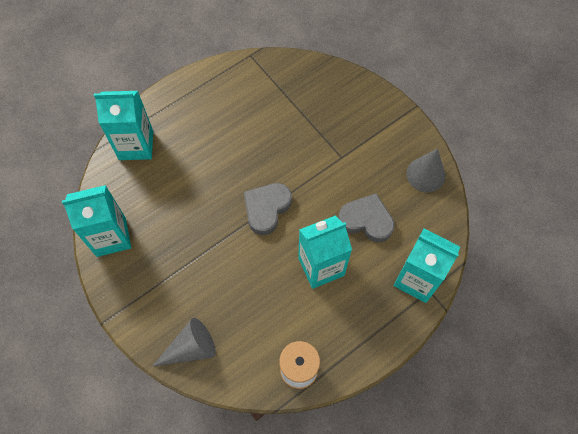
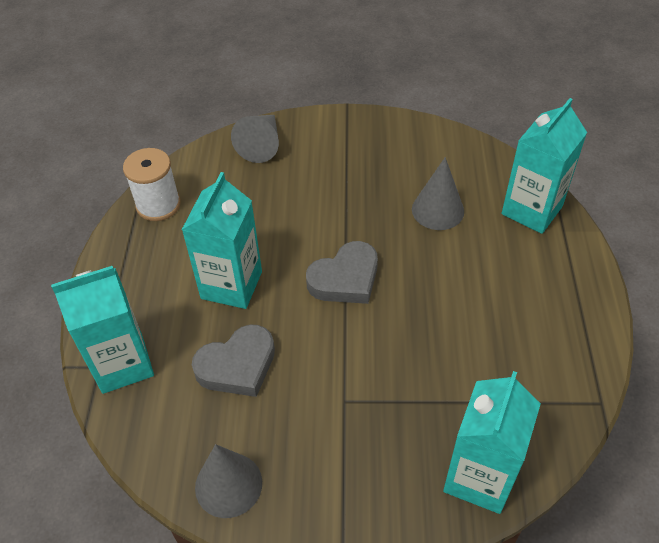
camera: 130 degrees right, 15 degrees down
turquoise carton [62,185,131,257] -> turquoise carton moved to [443,371,541,514]
grey heart [244,183,292,235] -> grey heart turned 75 degrees clockwise [306,241,378,304]
none -> grey cone [412,157,464,230]

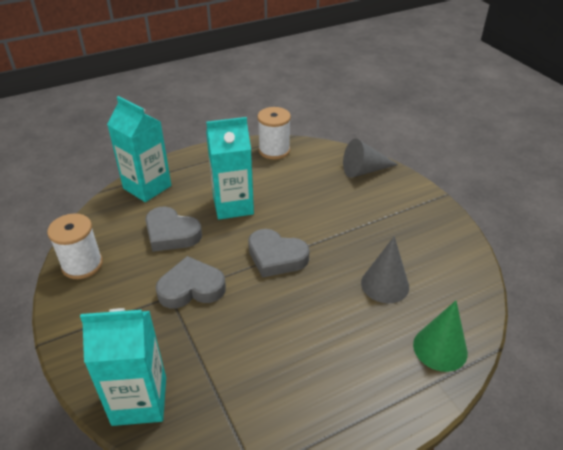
camera: 60 degrees right, 10 degrees down
grey cone [195,444,262,518] -> white spool [47,213,103,279]
turquoise carton [501,98,587,234] -> green cone [413,301,468,372]
none -> grey heart [156,256,226,308]

